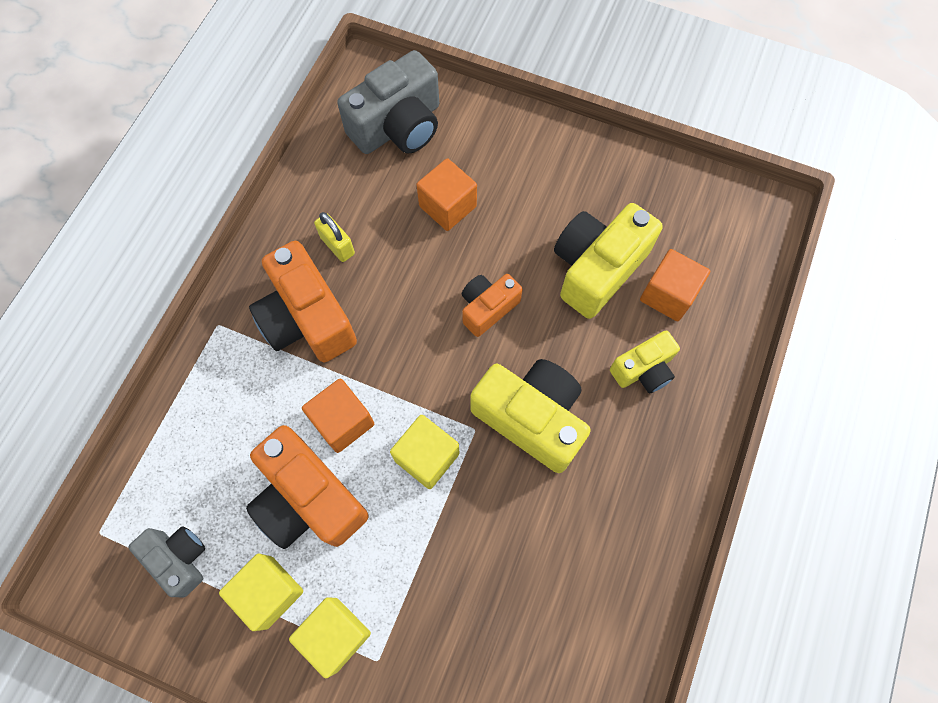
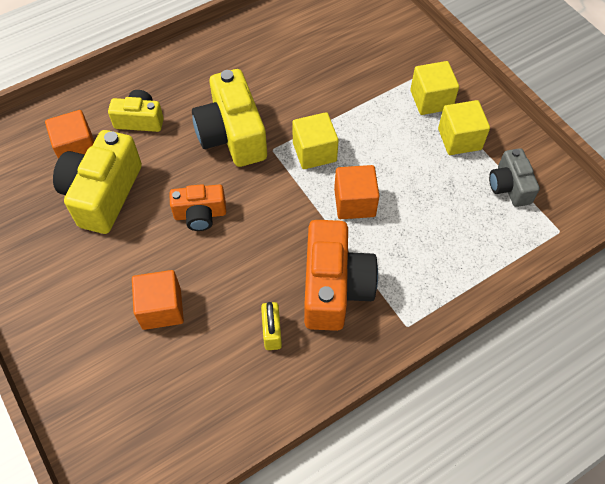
camera: 145 degrees left, 10 degrees down
orange camera [246,425,369,549] -> none
grey camera [337,50,439,154] -> none
yellow camera [554,203,663,319] -> yellow camera turned 120 degrees clockwise [53,130,142,234]

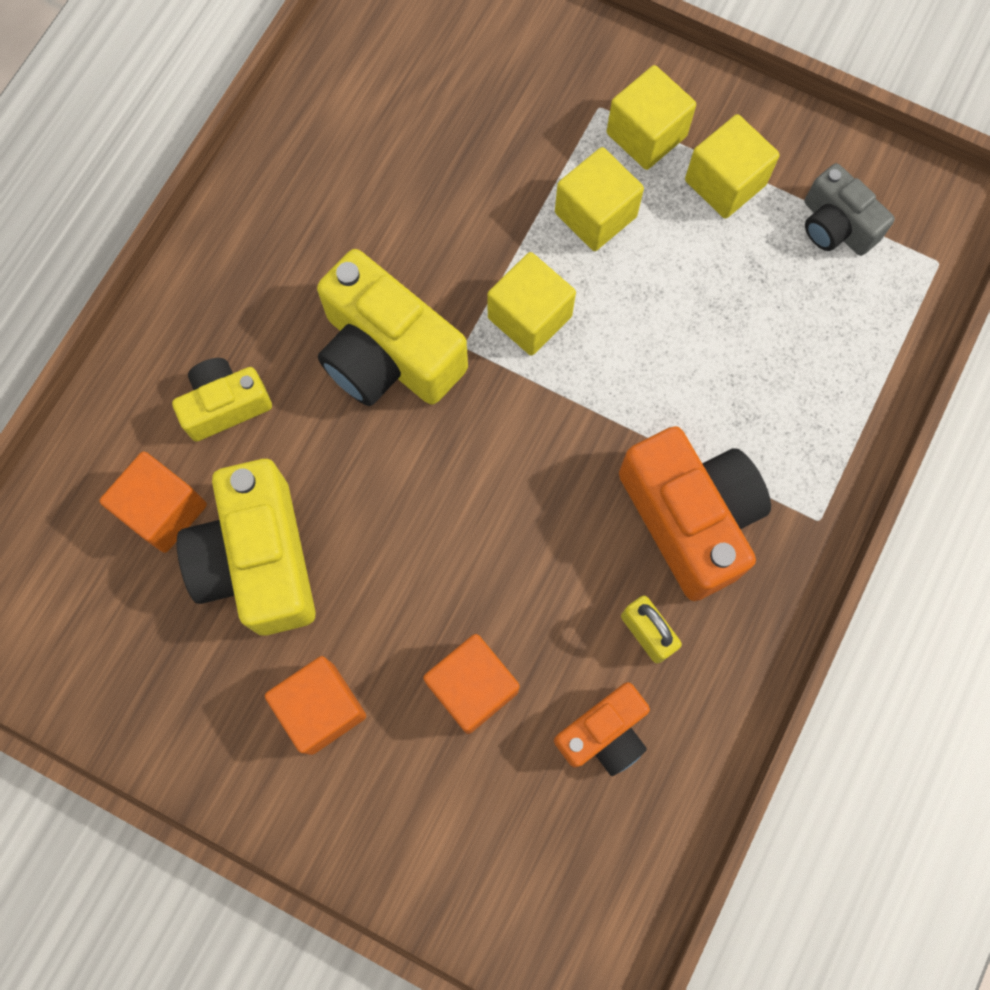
camera: 30 degrees left, 15 degrees up
orange camera [169,184,226,231] -> orange camera moved to [554,682,650,776]
orange cube [334,165,379,219] -> orange cube moved to [265,656,366,755]
none -> yellow cube [555,147,644,251]

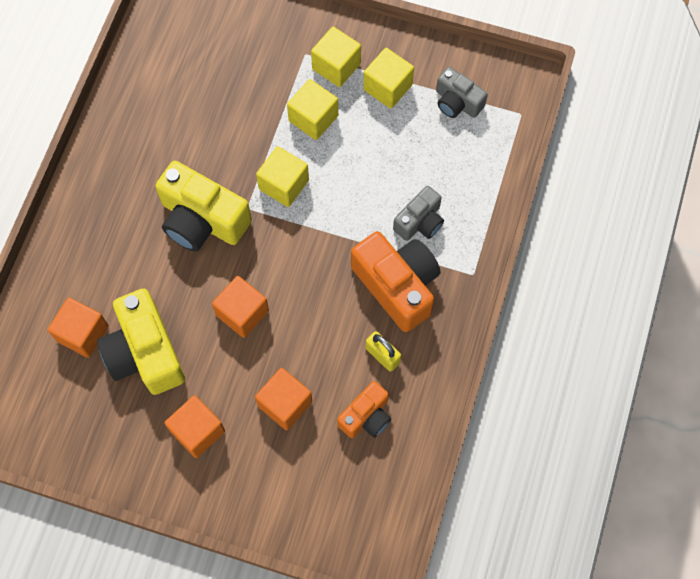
camera: 10 degrees left, 5 degrees down
yellow camera [172,358,272,441] -> none
none -> orange cube [212,276,269,338]
none -> grey camera [393,186,444,241]

